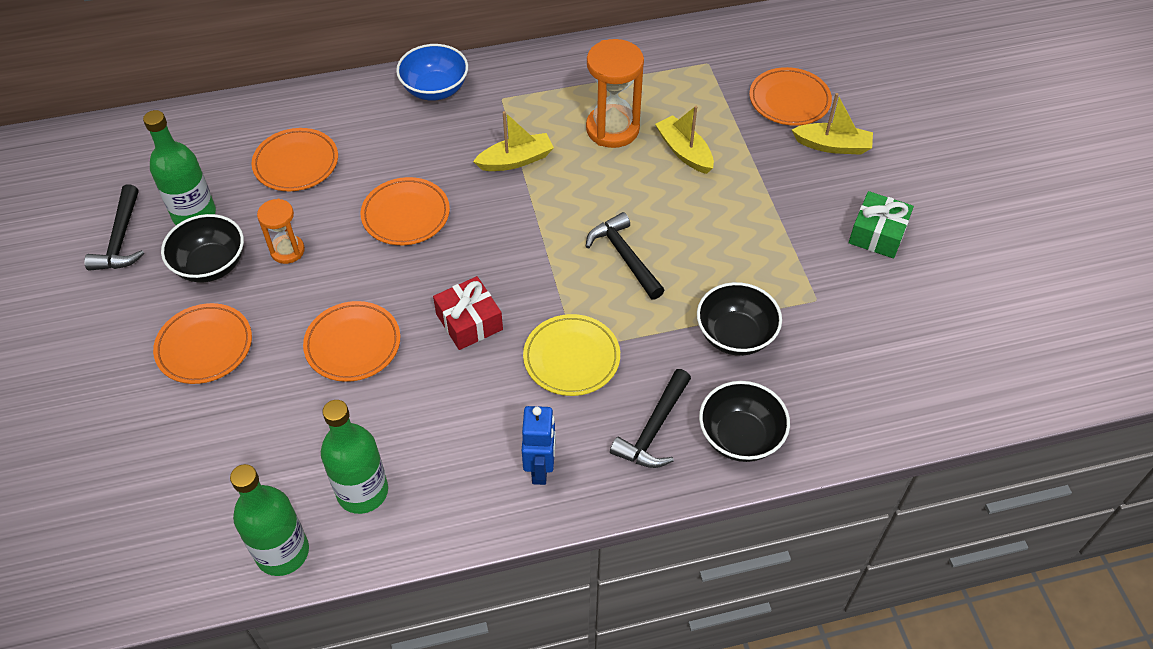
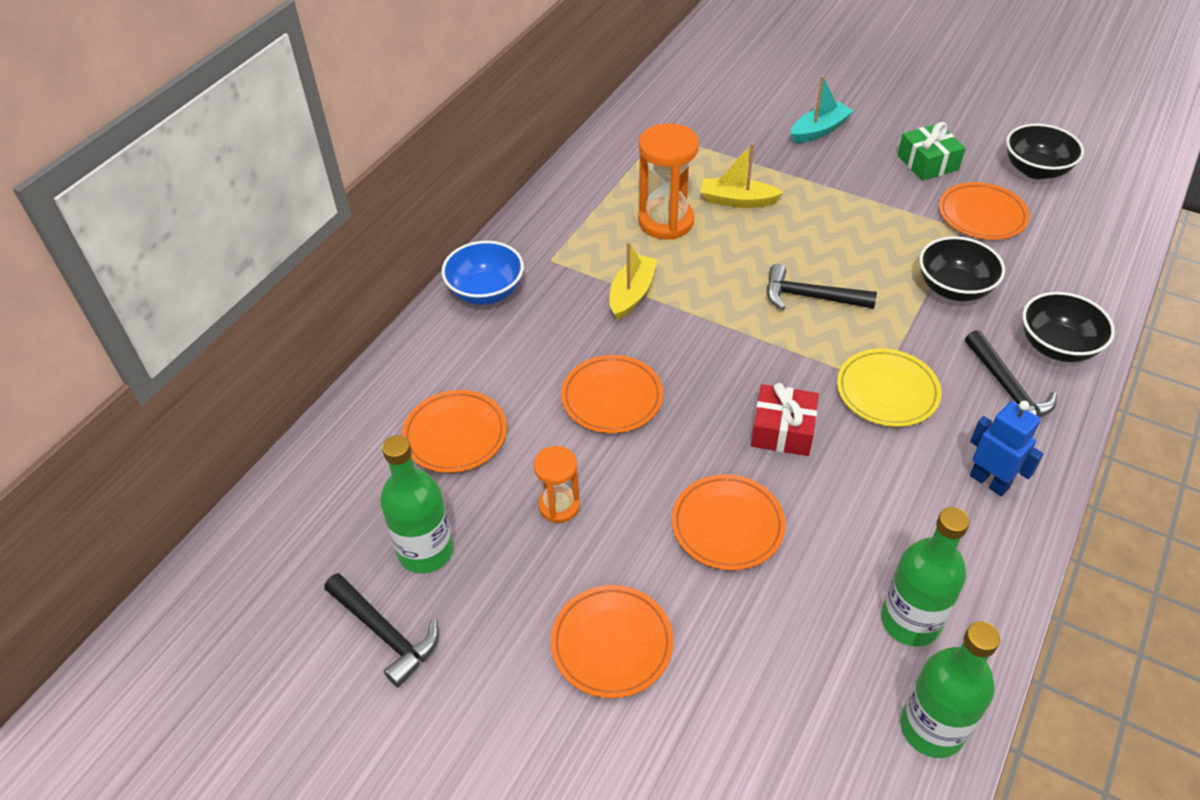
camera: 45 degrees left, 5 degrees down
black bowl [161,214,244,282] -> black bowl moved to [1006,124,1084,179]
orange plate [749,67,832,126] -> orange plate moved to [939,182,1030,240]
yellow boat [792,93,873,155] -> turquoise boat [791,75,854,143]

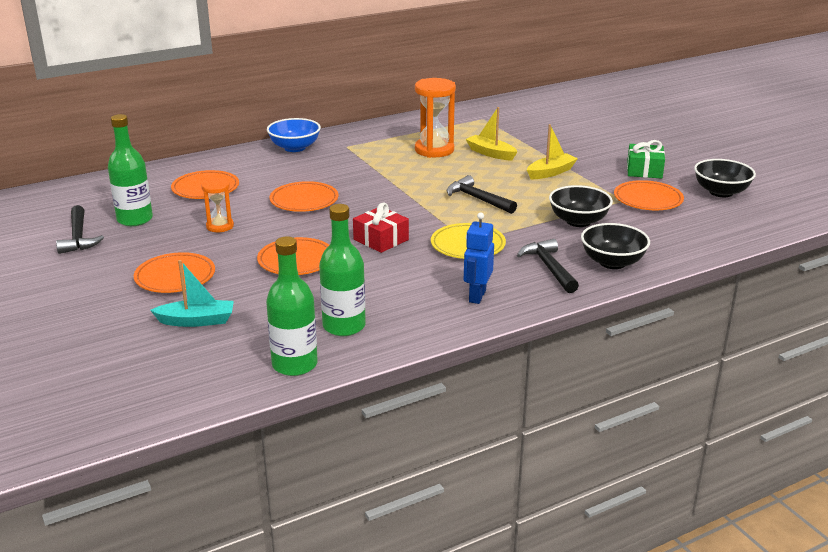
camera: 30 degrees right, 20 degrees down
yellow boat [610,242,657,320] -> yellow boat moved to [527,124,578,179]
turquoise boat [791,75,854,143] -> turquoise boat moved to [150,260,234,327]
black hammer [965,330,1057,418] -> black hammer turned 150 degrees clockwise [517,239,579,293]
blue robot [970,401,1044,496] -> blue robot turned 150 degrees counterclockwise [464,212,494,304]

